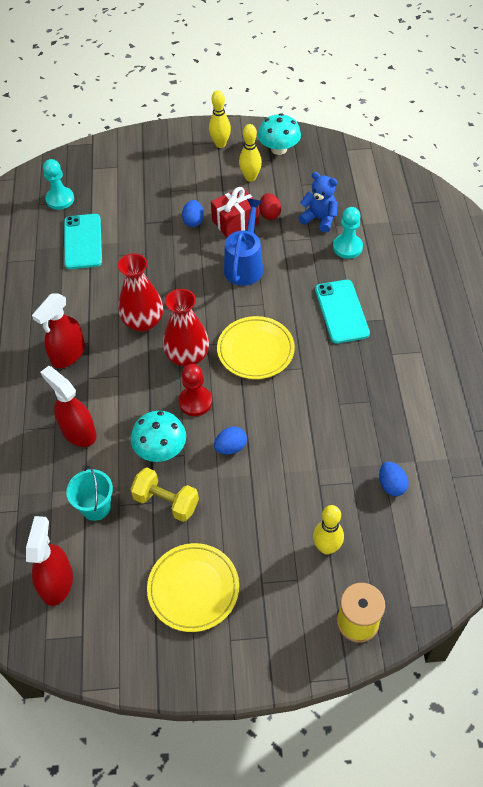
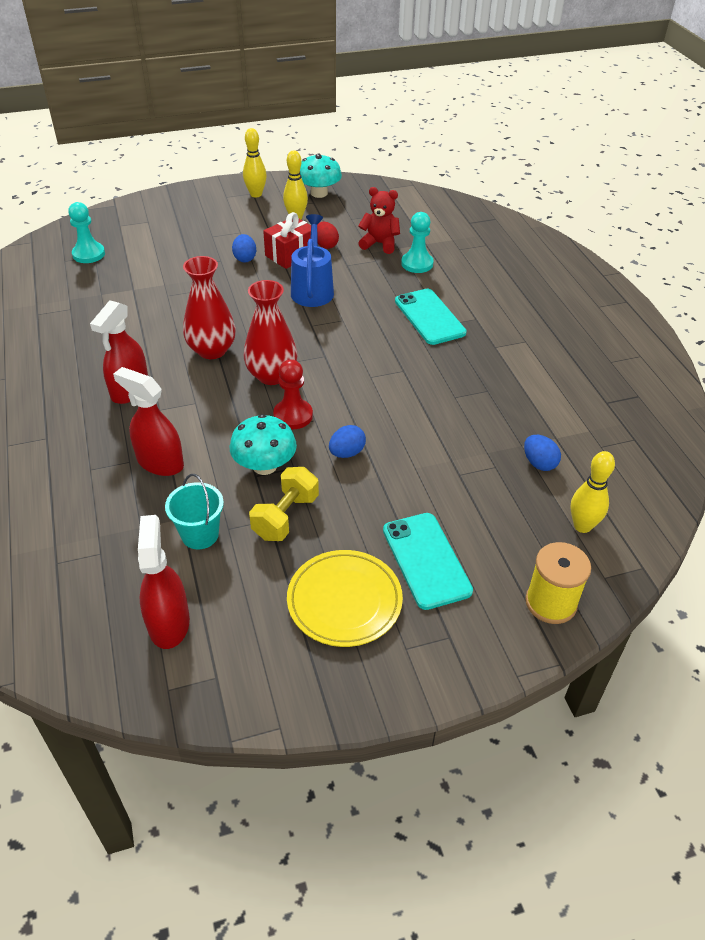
camera: 15 degrees left, 10 degrees down
turquoise phone [64,214,102,269] -> turquoise phone moved to [383,513,473,610]
yellow dumbbell [130,467,199,522] -> yellow dumbbell turned 75 degrees counterclockwise [249,467,319,541]
yellow plate [217,316,295,379] -> none
blue teddy bear [299,172,338,232] -> red teddy bear [358,187,400,254]
yellow bowling pin [313,505,344,555] -> yellow bowling pin moved to [571,451,615,533]

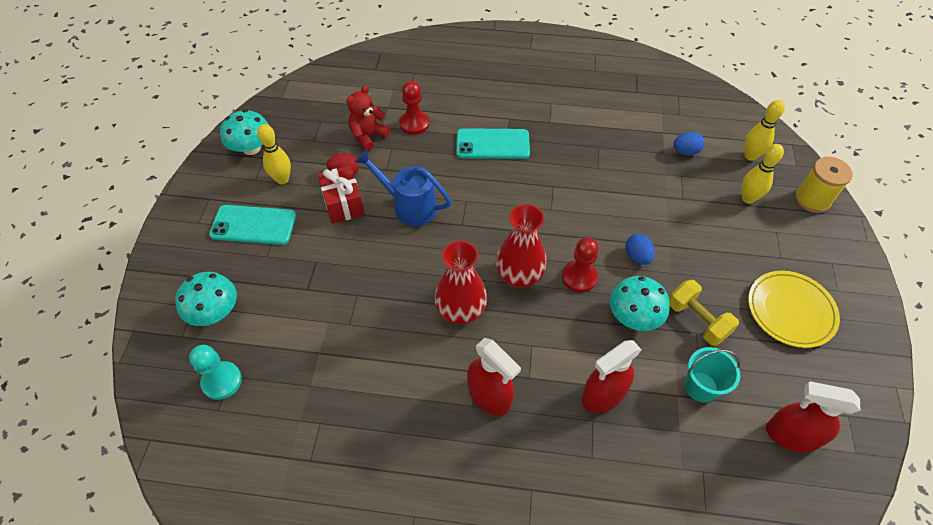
camera: 65 degrees left, 10 degrees up
blue egg [232,234,256,262] -> none
yellow bowling pin [243,128,267,197] -> yellow bowling pin moved to [742,144,784,204]
turquoise phone [383,513,473,610] -> turquoise phone moved to [209,205,296,245]
turquoise pawn [401,212,434,273] -> red pawn [399,81,429,135]
none -> turquoise mushroom [175,272,237,326]

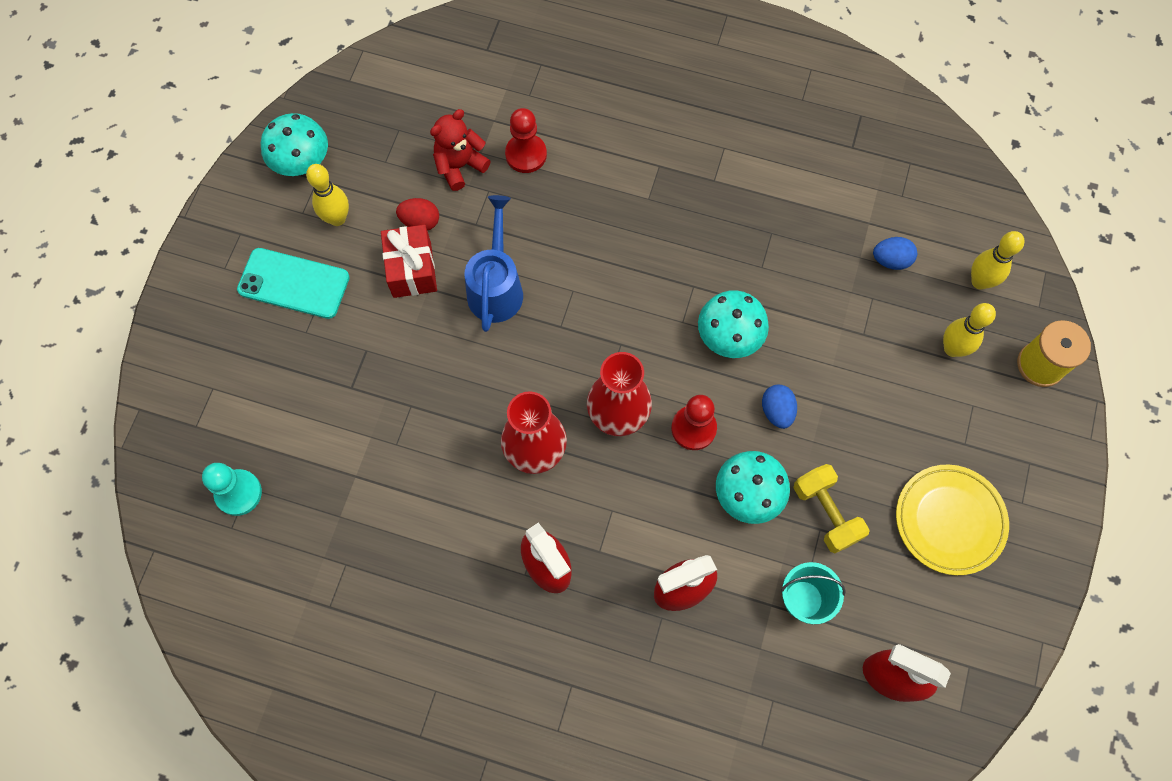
camera: 10 degrees right, 15 degrees up
turquoise mushroom [175,272,237,326] -> turquoise mushroom moved to [698,290,769,358]
blue watering can [355,149,451,226] -> blue watering can turned 60 degrees clockwise [465,195,523,332]
turquoise phone [456,128,530,159] -> none

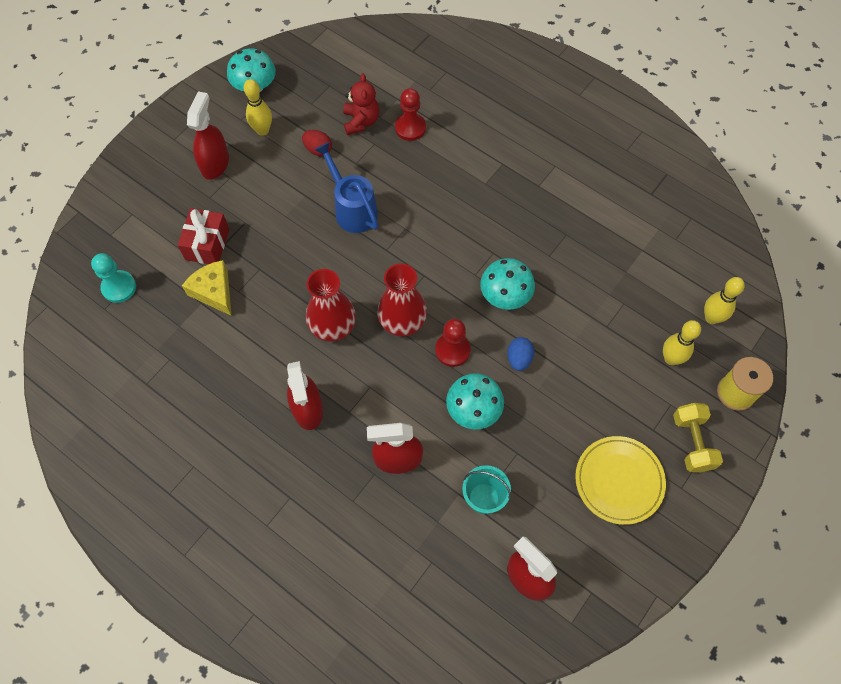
camera: 20 degrees right, 5 degrees down
turquoise phone [237,248,349,319] -> red spray bottle [187,91,229,180]
red gift [381,225,437,298] -> red gift moved to [178,208,229,264]
red teddy bear [430,109,491,191] -> red teddy bear turned 105 degrees clockwise [343,73,379,135]
blue watering can [465,195,523,332] -> blue watering can turned 60 degrees counterclockwise [315,142,378,233]
yellow dumbbell [793,464,870,553] -> yellow dumbbell moved to [673,403,723,472]
blue egg [873,237,917,270] -> none
none -> yellow cheese [182,260,231,315]

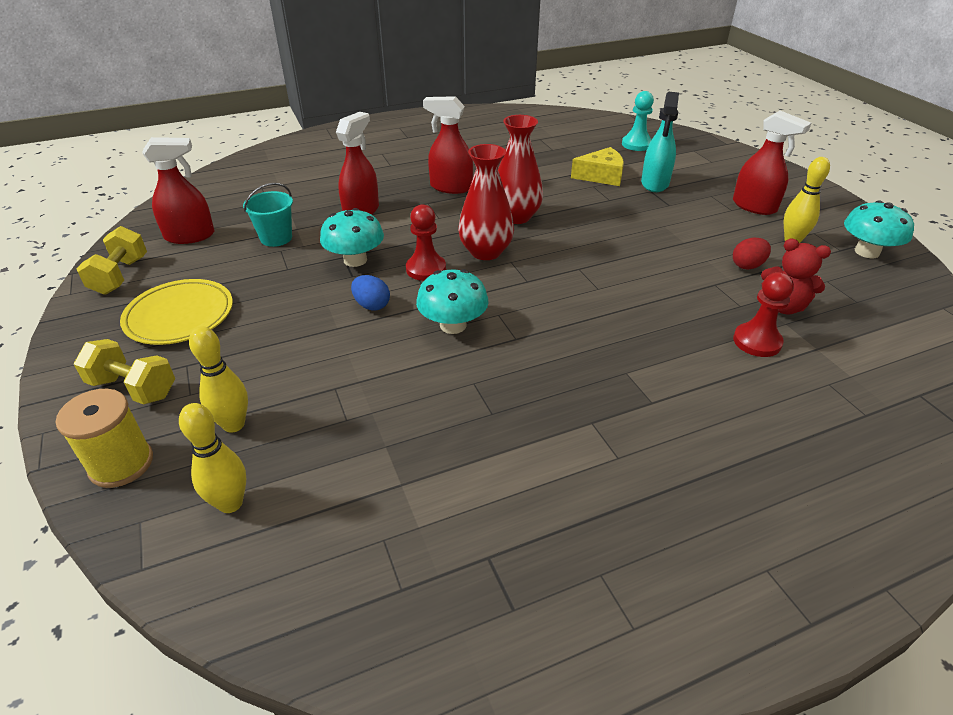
camera: 120 degrees right, 25 degrees down
red gift [178,208,229,264] -> turquoise spray bottle [641,92,679,192]
blue watering can [315,142,378,233] -> none
none -> yellow dumbbell [77,226,147,295]

